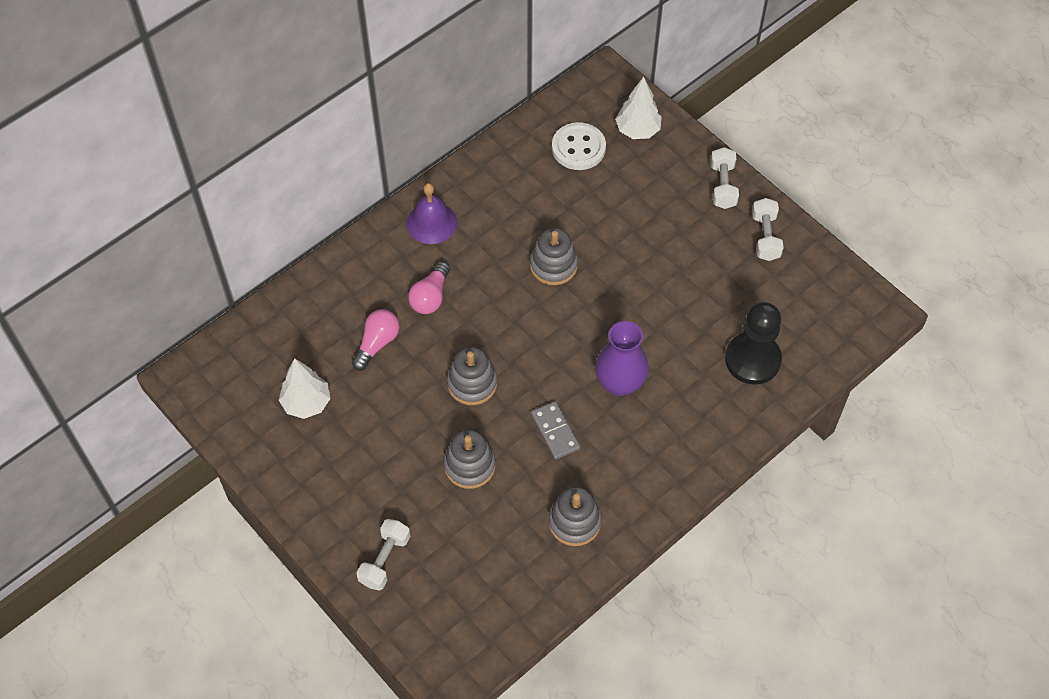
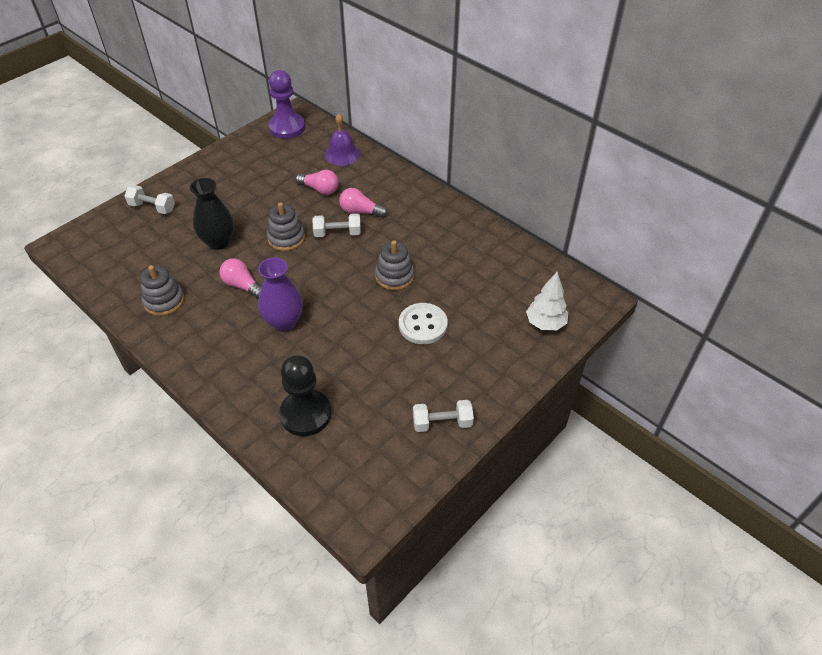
camera: 85 degrees right, 10 degrees down
white tree [279,358,331,419] -> none
purple bell [407,183,457,244] -> purple bell moved to [325,114,360,166]
grey stacking toy [444,429,496,489] -> black vase [190,178,234,250]
grey domino [531,401,580,460] -> pink light bulb [219,259,261,299]
white button [552,122,606,170] -> white button moved to [399,303,448,344]
white dumbbell [710,147,739,209] -> white dumbbell moved to [312,214,361,237]
none -> purple pawn [268,70,305,139]

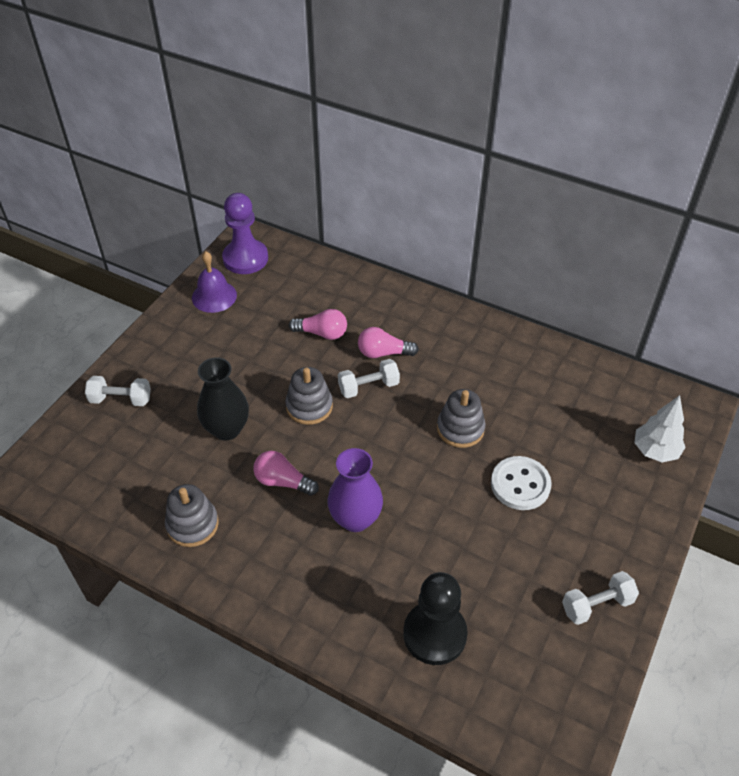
camera: 15 degrees left, 0 degrees up
purple bell [325,114,360,166] -> purple bell moved to [192,251,237,313]

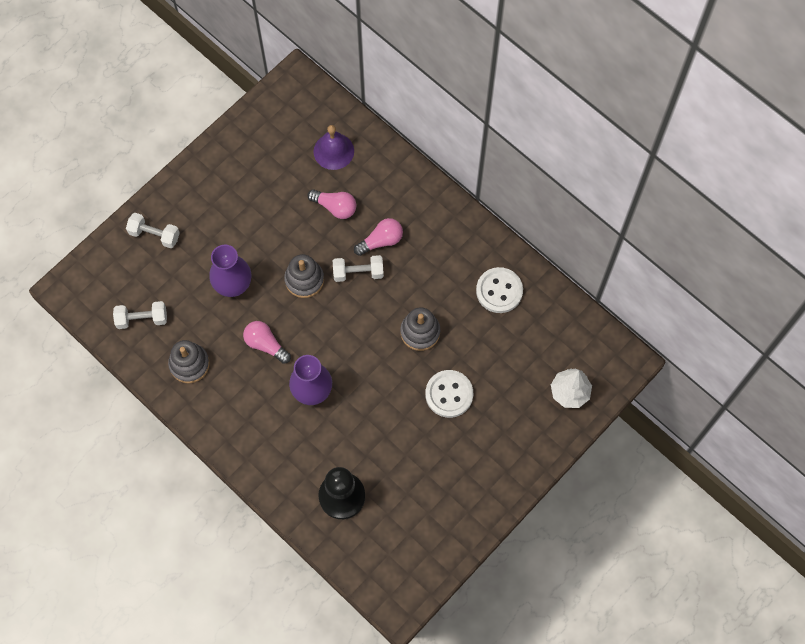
camera: 15 degrees right, 20 degrees up
purple bell [192,251,237,313] -> purple bell moved to [313,125,354,170]
black vase [197,357,249,441] -> purple vase [210,244,251,297]
purple pawn [222,193,268,274] -> none
pink light bulb [358,327,419,358] -> pink light bulb turned 135 degrees clockwise [354,218,403,256]
white dumbbell [562,571,639,625] -> white dumbbell moved to [113,301,167,329]
none -> white button [476,267,523,313]

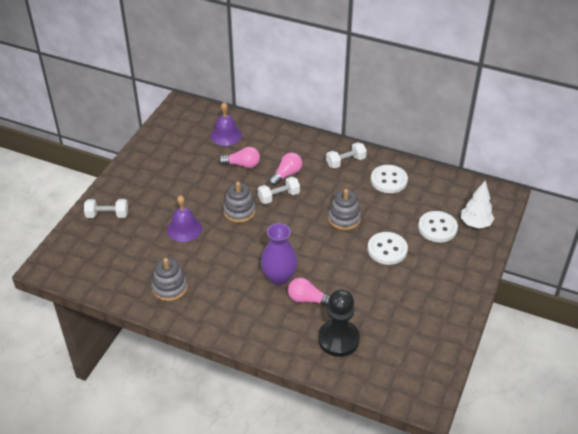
camera: 20 degrees left, 25 degrees down
white dumbbell [113,301,167,329] -> white dumbbell moved to [326,142,367,169]
purple vase [210,244,251,297] -> purple bell [167,195,202,242]
pink light bulb [243,321,291,364] -> pink light bulb moved to [288,278,330,306]
none -> white button [418,211,458,242]

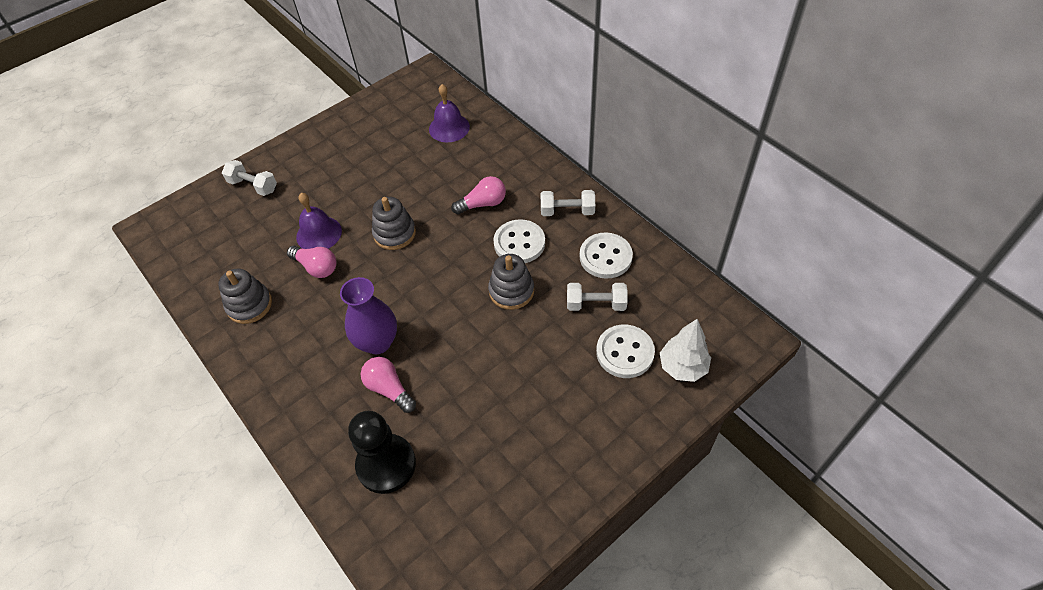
camera: 30 degrees right, 10 degrees up
pink light bulb [219,147,260,168] -> pink light bulb moved to [287,246,337,278]
white dumbbell [258,177,300,204] -> white dumbbell moved to [567,283,628,311]
white button [368,232,408,265] -> white button moved to [493,219,545,263]

